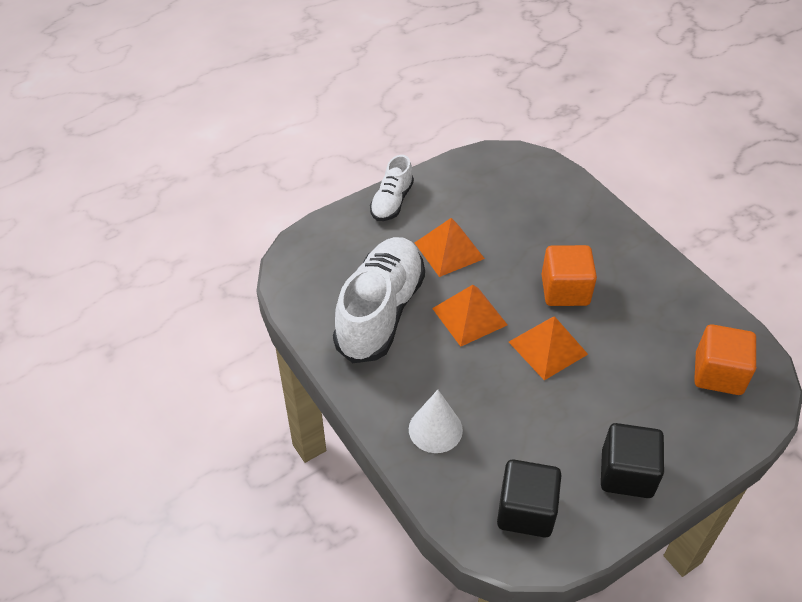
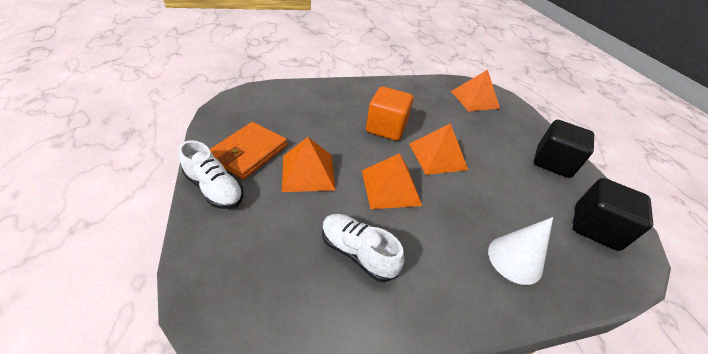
camera: 75 degrees left, 5 degrees down
white shoe [333,237,425,363] -> white shoe [322,214,404,282], size x0.52
orange cube [694,324,756,395] -> orange pyramid [451,70,500,112]
none -> orange wallet [210,122,287,180]

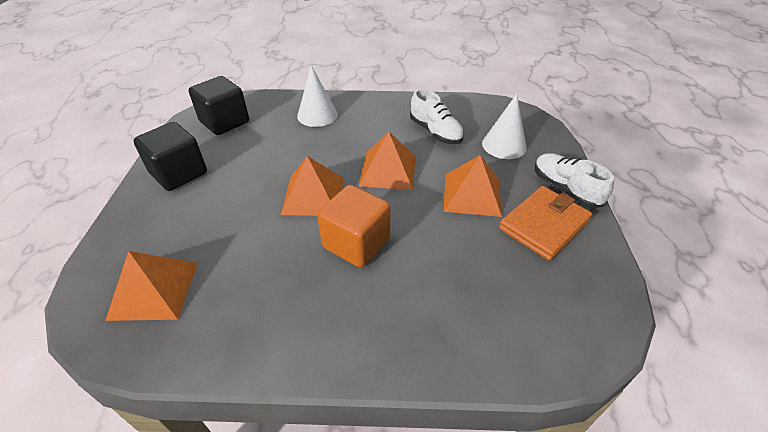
camera: 160 degrees left, 0 degrees up
none -> white cone [482,94,527,159]

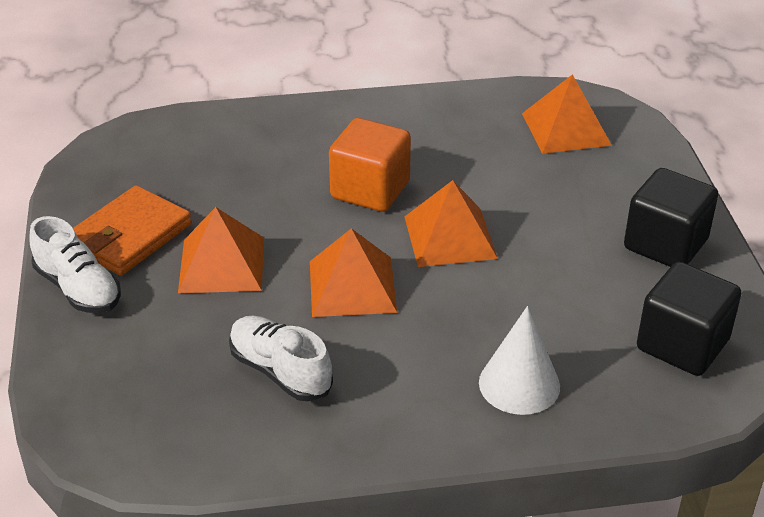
camera: 170 degrees right, 5 degrees down
white cone [482,94,527,159] -> none

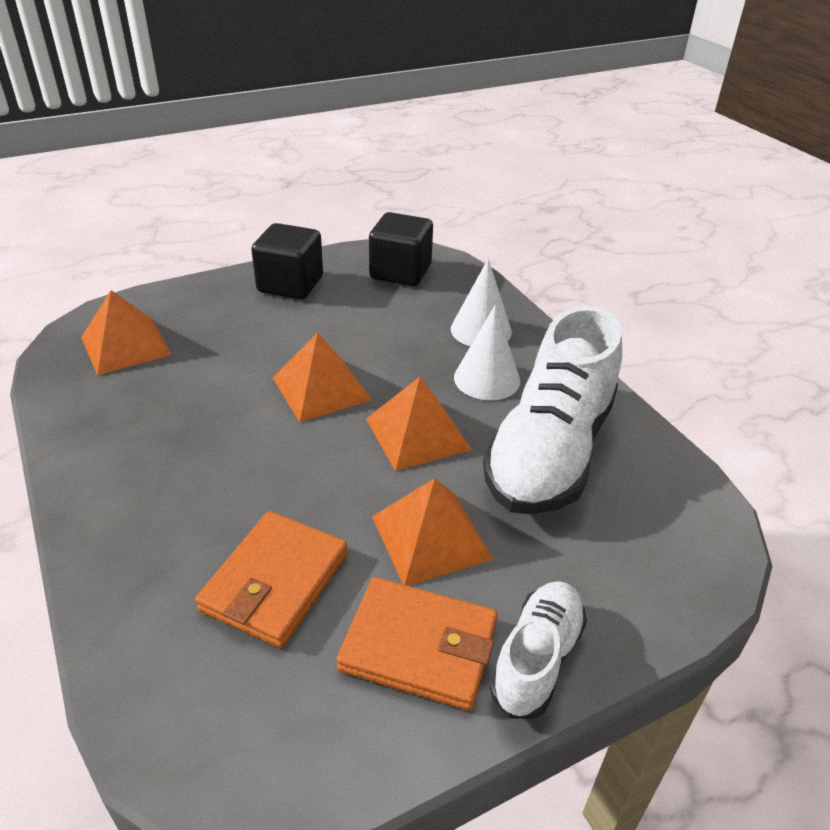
camera: 110 degrees left, 0 degrees up
white shoe [229,316,333,401] -> white shoe [483,305,622,515], size x1.91
orange cube [329,118,411,212] -> none
none -> orange wallet [195,511,348,648]
none -> white cone [454,305,520,400]

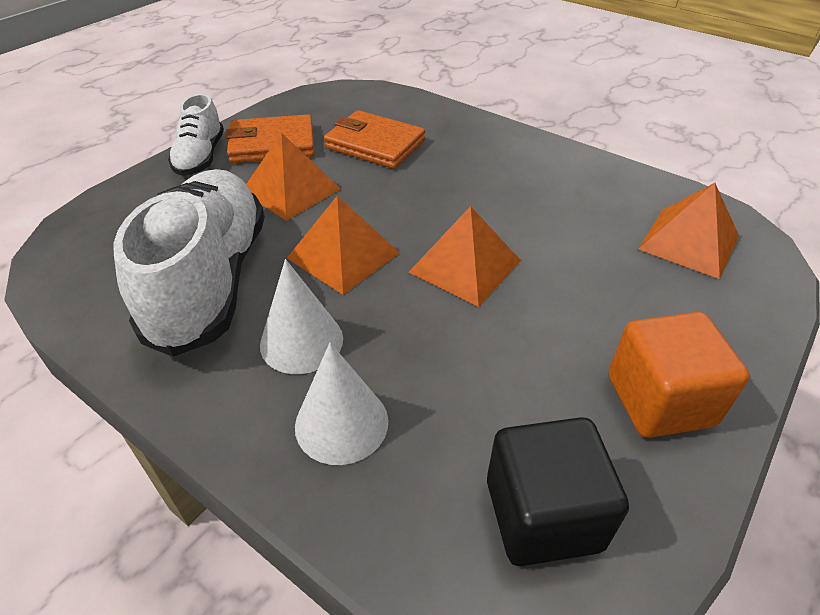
camera: 155 degrees right, 5 degrees up
orange wallet [195,511,348,648] -> orange wallet turned 60 degrees counterclockwise [324,110,425,169]
black cube [251,223,323,300] -> orange cube [608,312,750,438]

